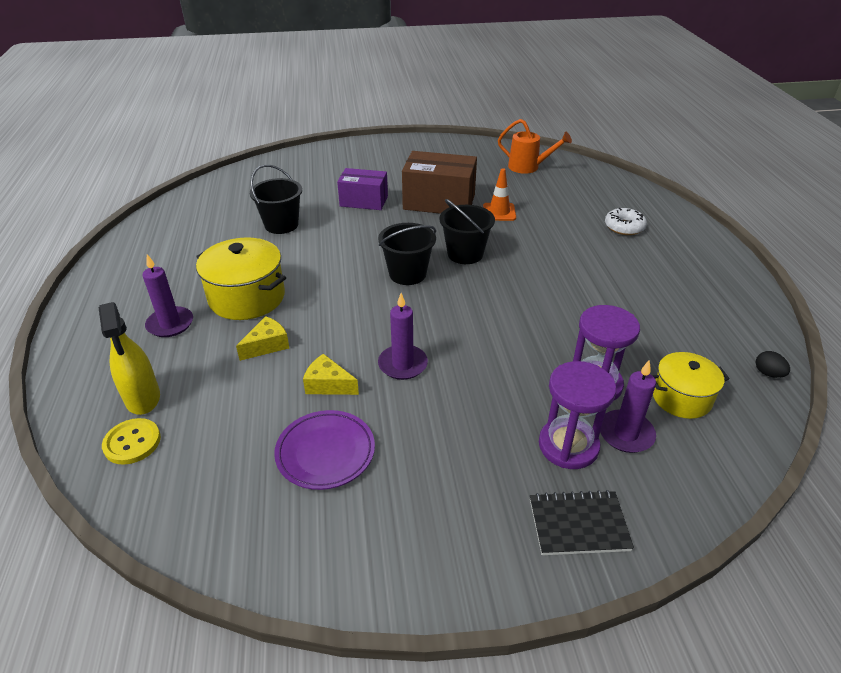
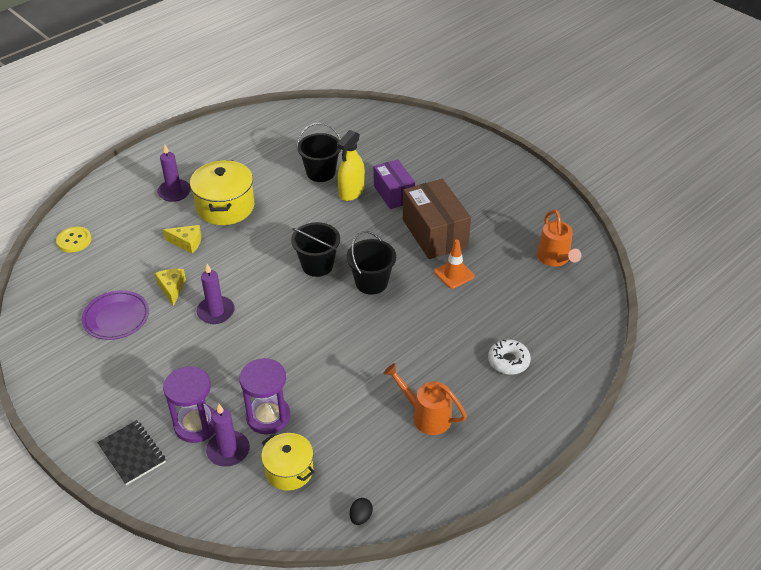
camera: 55 degrees right, 5 degrees up
yellow spray bottle [99,302,160,415] -> yellow spray bottle moved to [337,130,365,201]
none -> orange watering can [383,363,467,435]

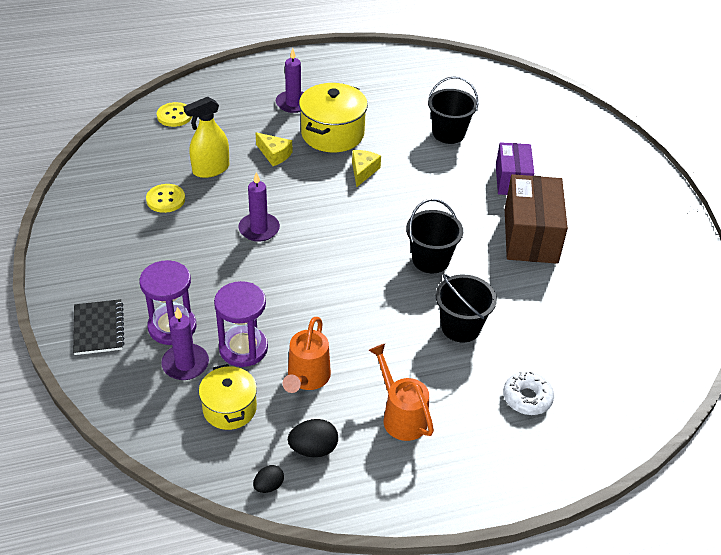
camera: 25 degrees right, 0 degrees up
purple plate [82,290,149,340] -> yellow button [146,184,185,213]
yellow cheese [155,269,186,307] -> yellow cheese moved to [352,150,381,187]
black bucket [291,222,340,277] -> black bucket moved to [436,274,497,342]
yellow spray bottle [337,130,365,201] -> yellow spray bottle moved to [183,97,229,178]
orange traffic cone [434,239,475,289] -> none
orange watering can [537,210,581,267] -> orange watering can moved to [283,317,331,393]
none -> black egg [288,419,338,457]

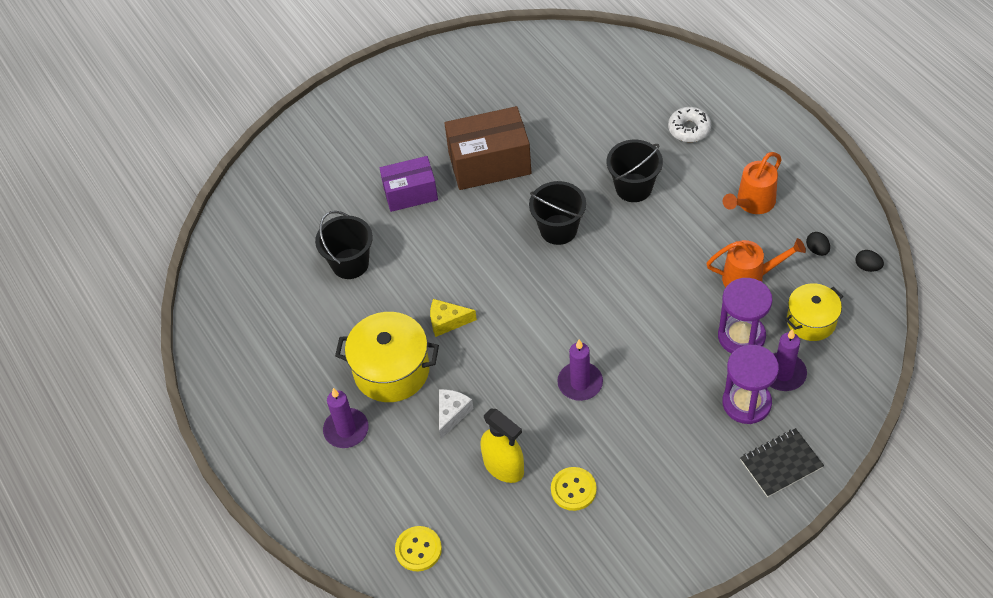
camera: 100 degrees left, 10 degrees up
yellow cheese [256,132,292,166] -> white cheese [439,389,474,439]
black egg [288,419,338,457] -> black egg [806,232,830,256], size x0.64

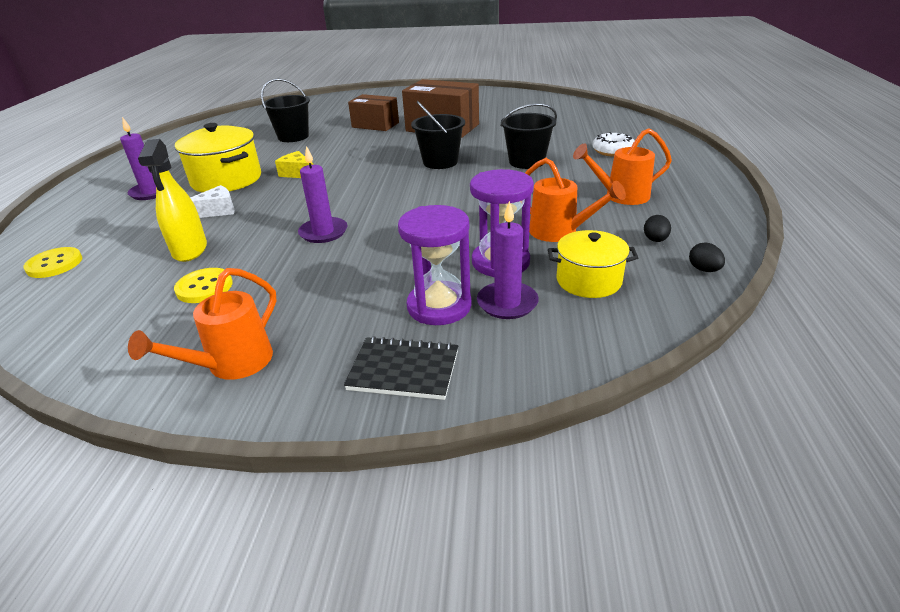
camera: 35 degrees right, 20 degrees down
purple box [380,156,438,212] -> brown box [348,94,399,131]
none -> orange watering can [128,268,277,380]

